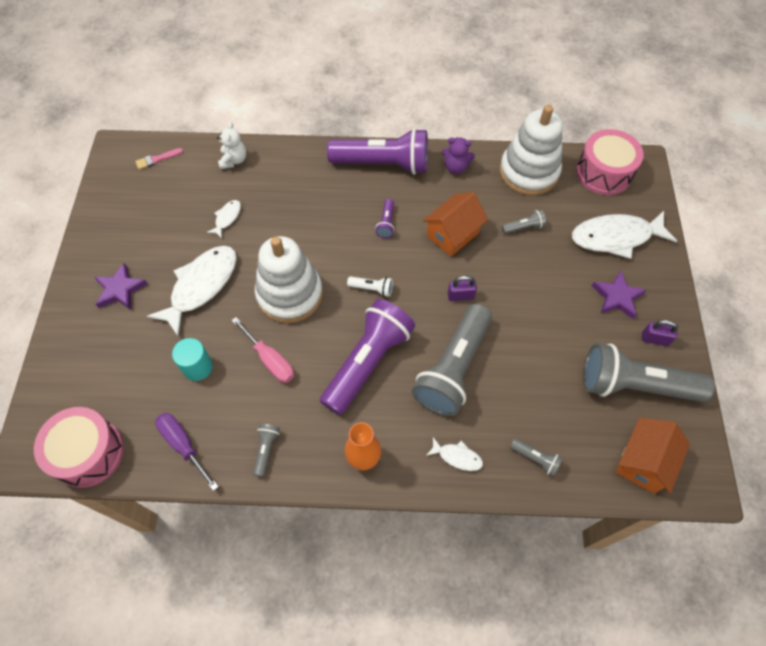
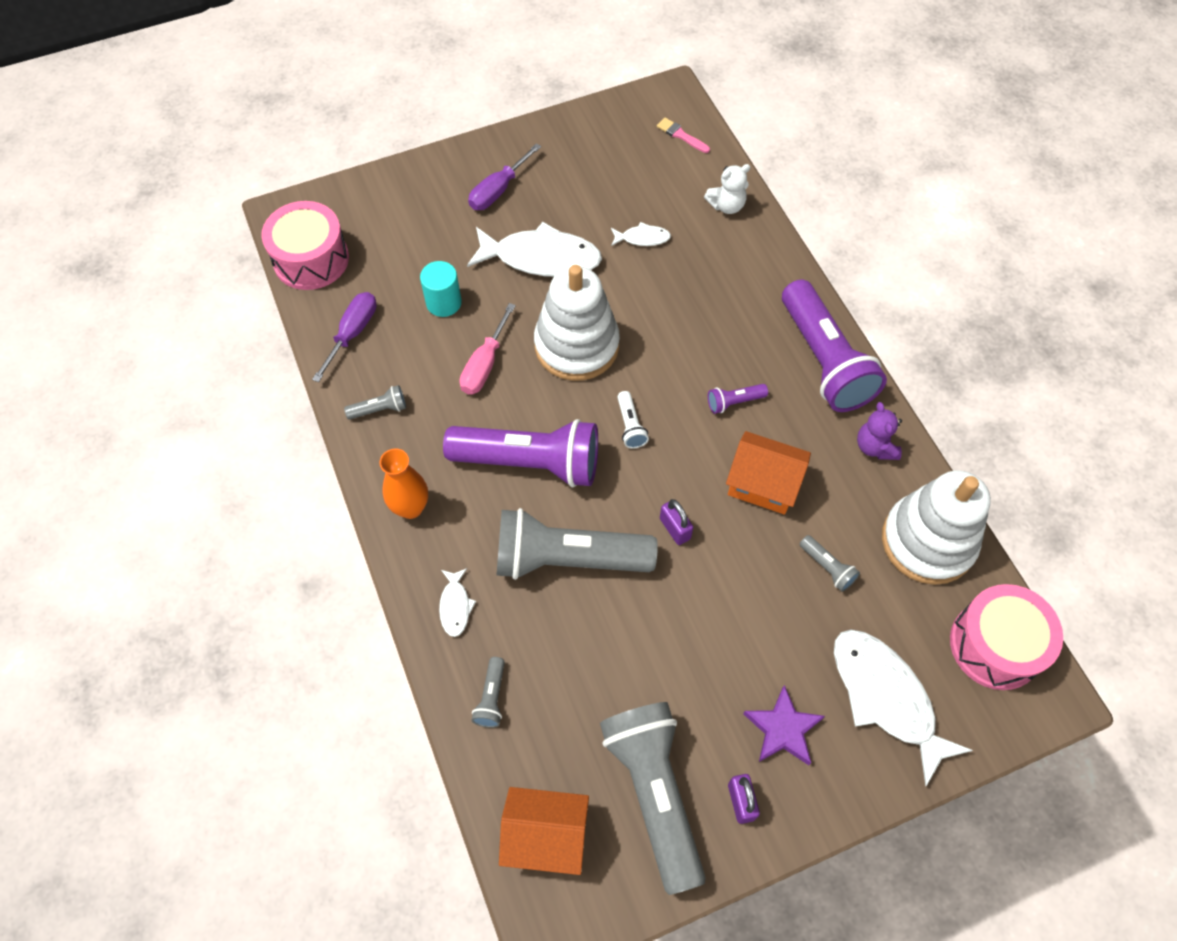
camera: 65 degrees right, 0 degrees up
purple star [94,263,148,310] -> purple screwdriver [468,143,541,210]

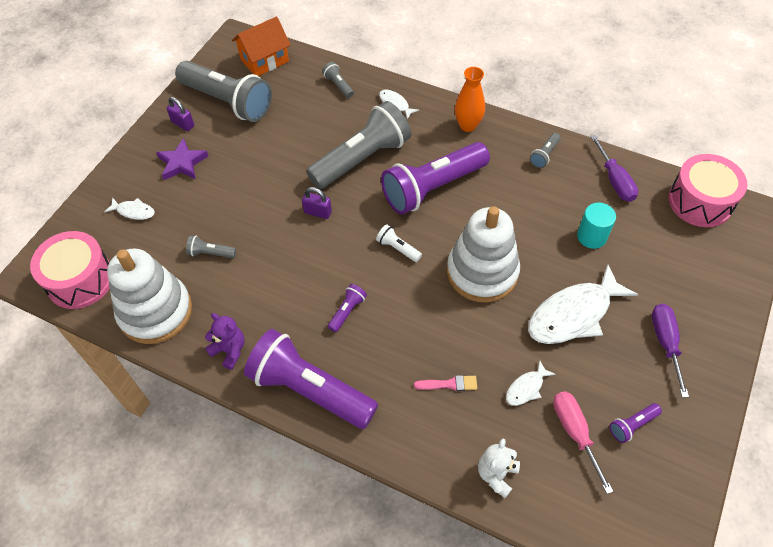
camera: 140 degrees right, 5 degrees down
pink screwdriver [460,303,516,394] -> pink screwdriver moved to [553,391,613,494]
pink brush [657,118,710,153] -> pink brush moved to [414,375,477,391]
orange house [726,431,811,514] -> none
white fish [834,629,973,786] -> white fish [104,197,155,220], size x0.46
none -> purple flashlight [610,403,662,443]

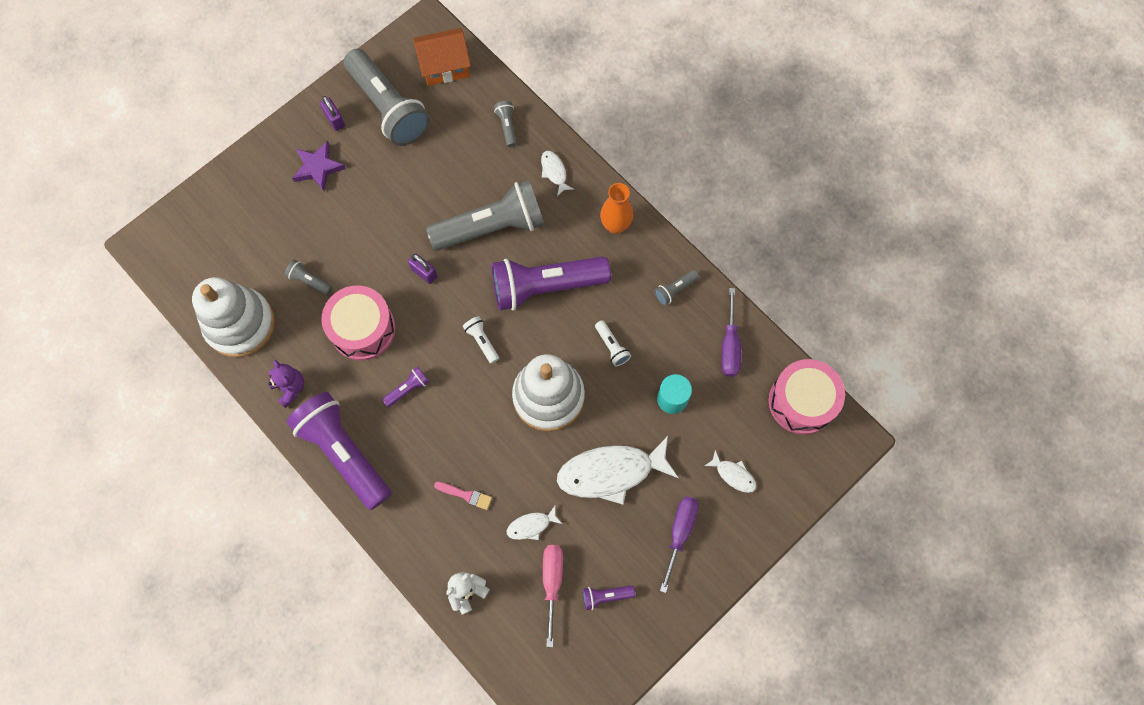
camera: 20 degrees right, 15 degrees up
pink drum [30,231,110,309] -> pink drum moved to [321,285,396,360]
white fish [104,197,155,220] -> white fish moved to [704,450,757,493]
none -> white flashlight [595,320,631,366]

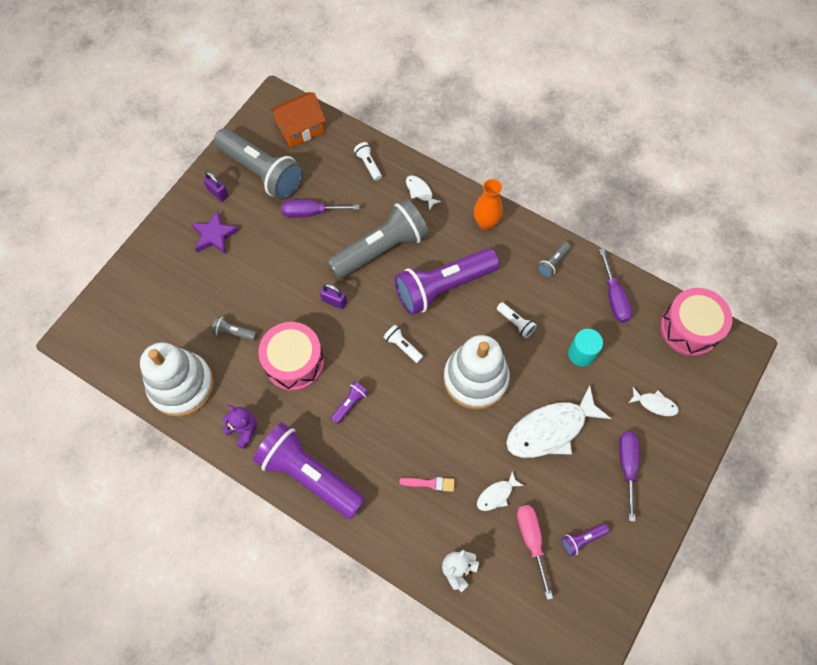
camera: 15 degrees left, 5 degrees down
grey flashlight [494,101,517,147] -> white flashlight [354,142,382,181]
none -> purple screwdriver [281,200,359,217]

